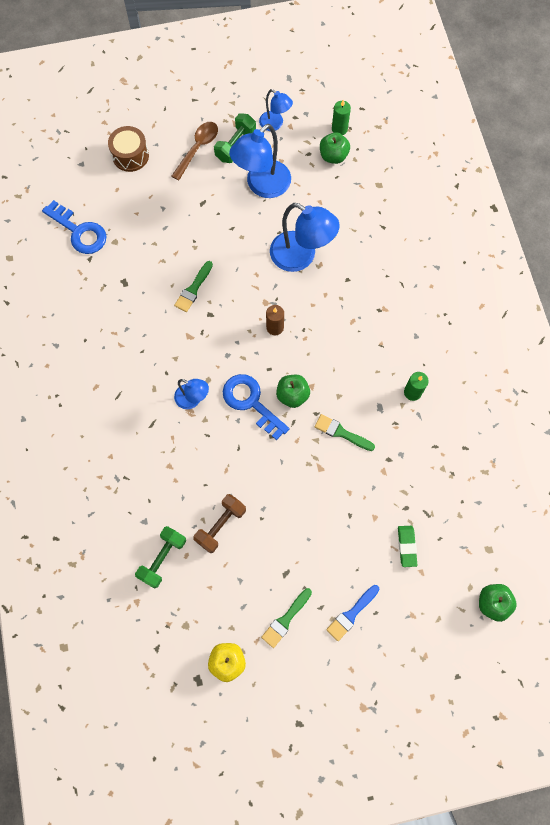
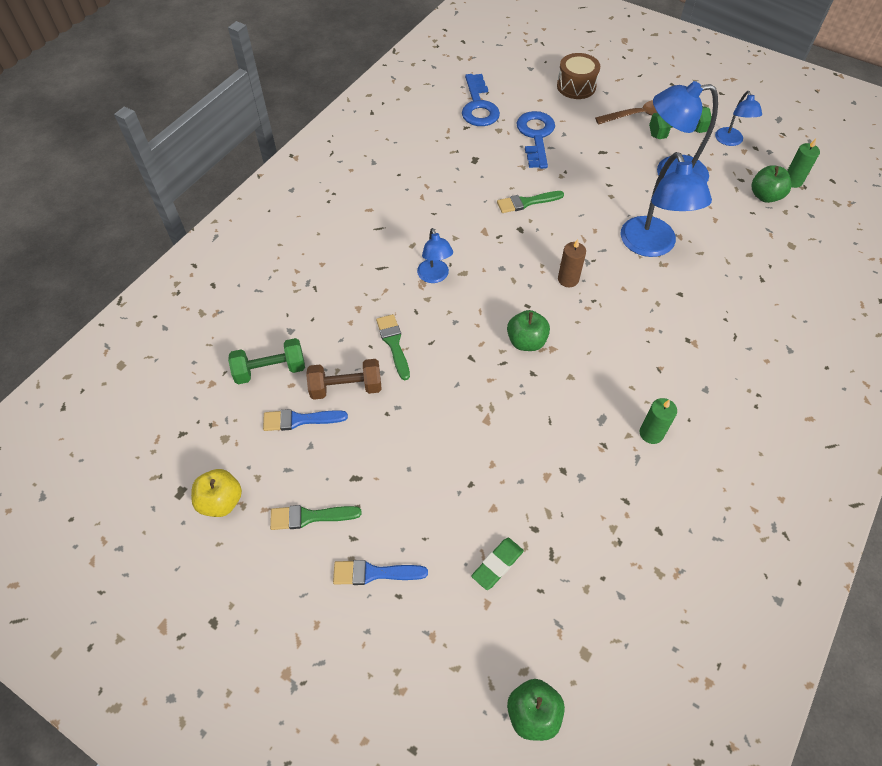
camera: 45 degrees right, 15 degrees down
blue key [223,374,290,440] -> blue key moved to [517,111,555,169]
green brush [315,414,375,451] -> green brush moved to [376,314,410,380]
none -> blue brush [263,409,348,431]

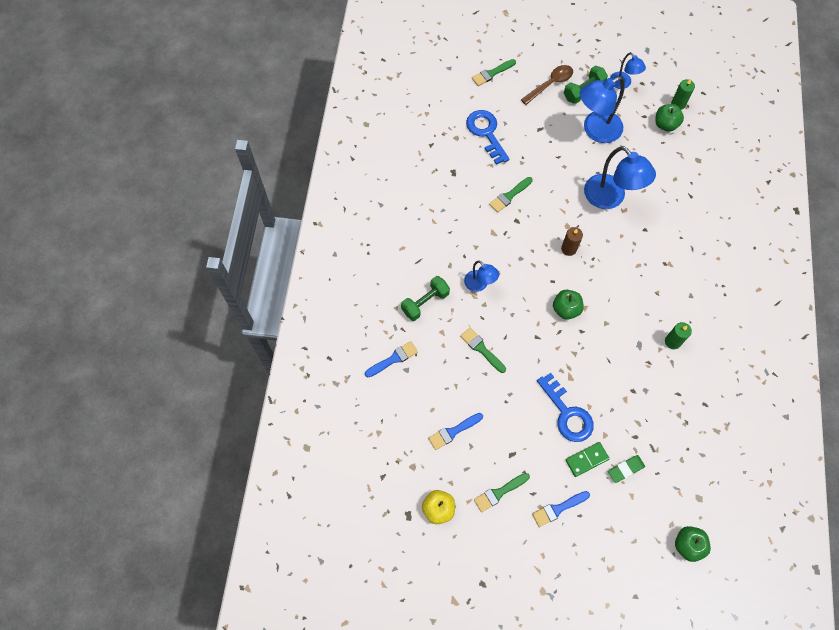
camera: 25 degrees left, 10 degrees up
green dumbbell [228,338,305,385] -> green dumbbell moved to [401,276,450,321]
brown dumbbell [306,359,382,400] -> none
blue key [462,74,500,126] -> blue key moved to [537,373,594,442]
green eraser [471,538,524,590] -> green eraser turned 45 degrees clockwise [608,455,645,483]
brown drum [557,53,600,99] -> green brush [472,59,516,86]
none -> blue brush [365,341,418,377]
none -> green domino [566,442,610,477]

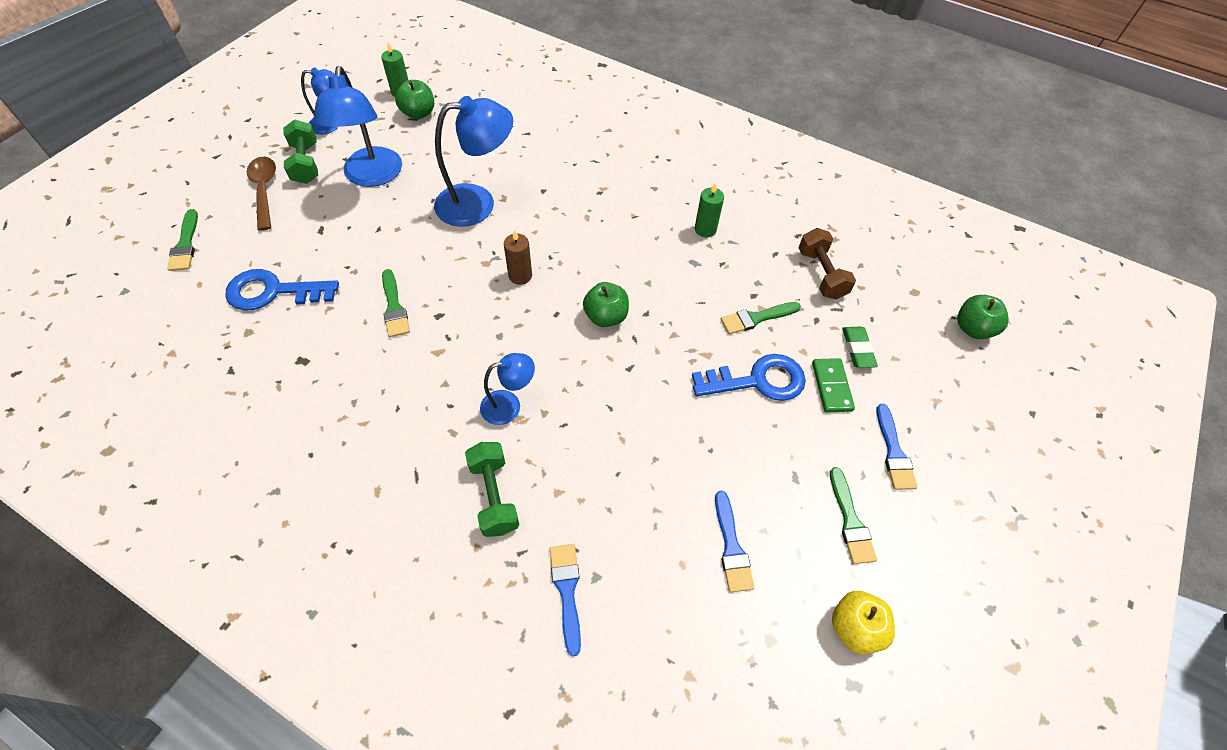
camera: 70 degrees left, 10 degrees down
green brush [460,328,506,373] -> green brush moved to [721,302,801,334]
none -> brown dumbbell [798,228,856,299]

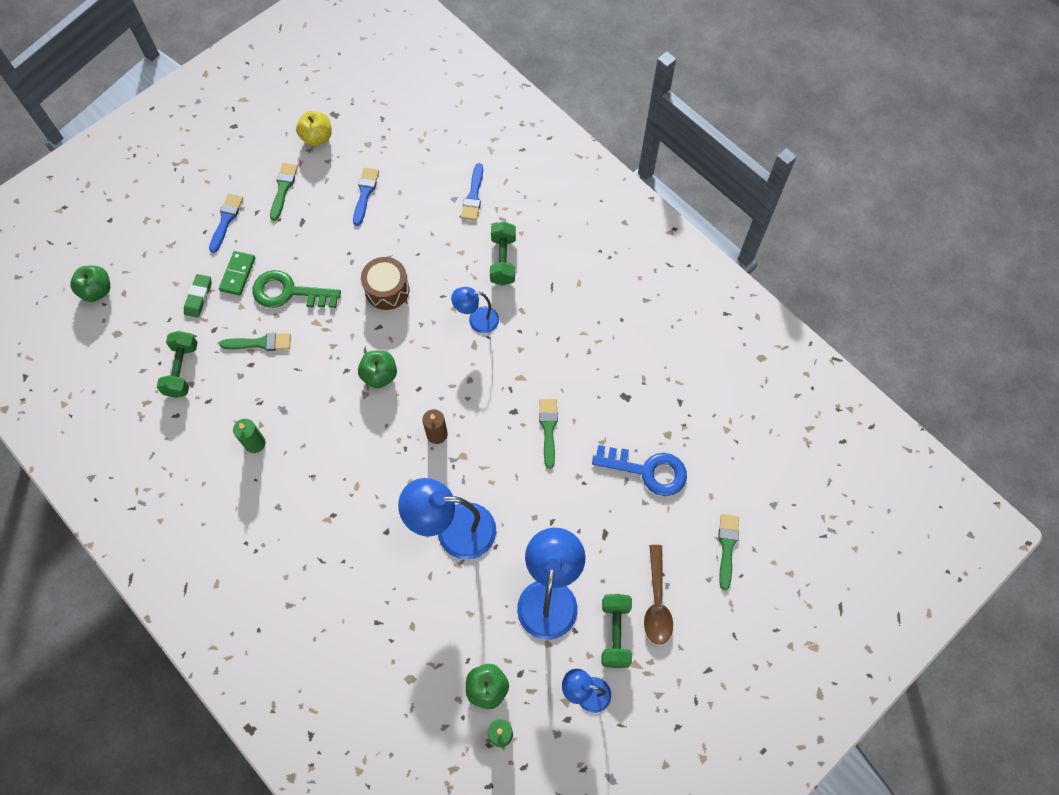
camera: 160 degrees left, 10 degrees up
blue key [692,354,806,401] -> green key [252,270,341,308]
brown dumbbell [798,228,856,299] -> green dumbbell [157,331,198,398]
none -> brown drum [361,257,409,310]

